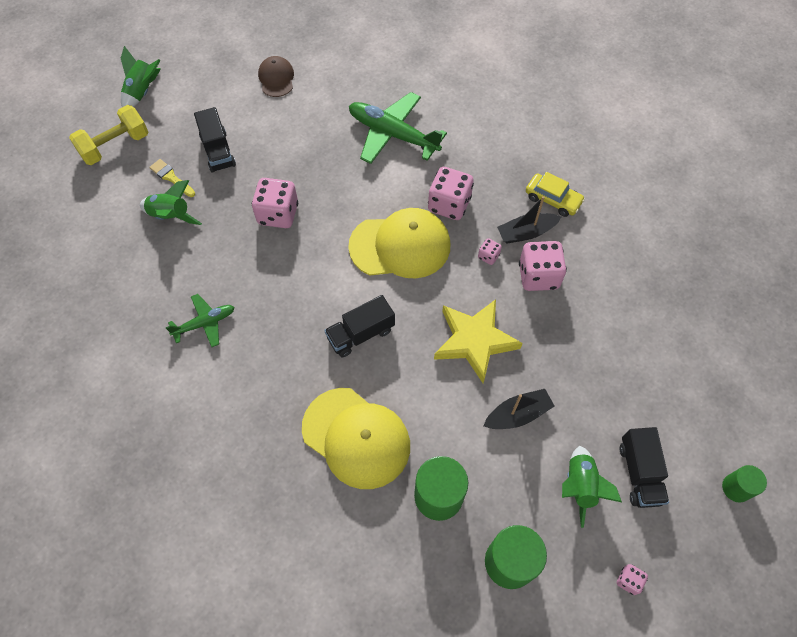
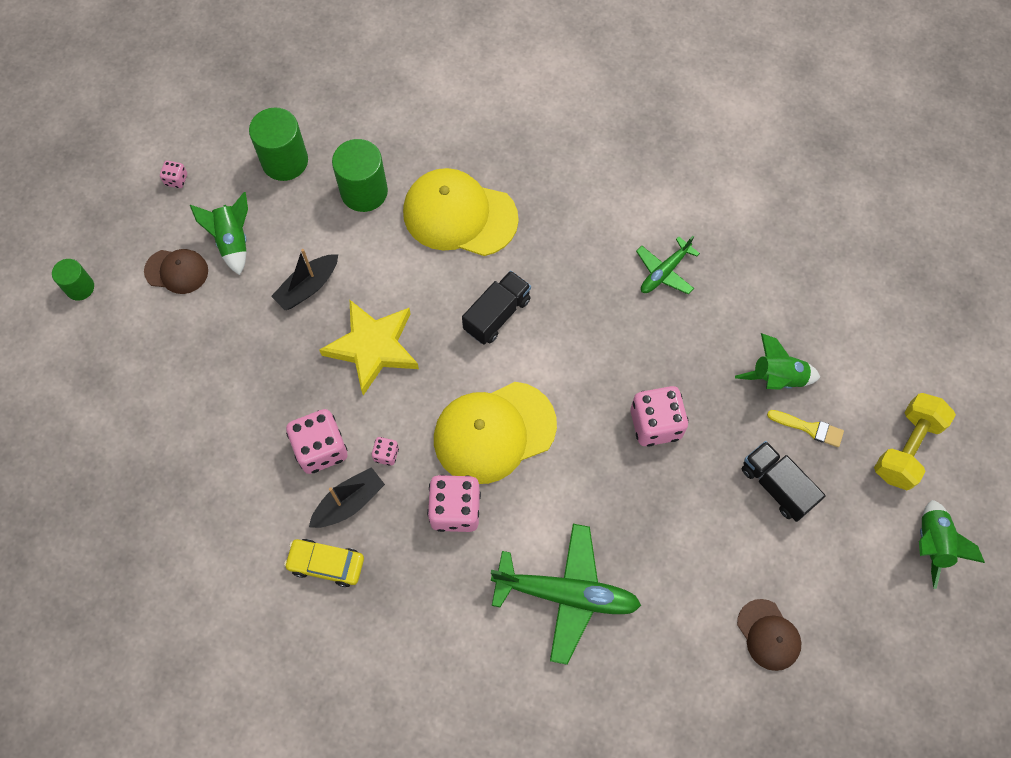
camera: 160 degrees right, 5 degrees up
black truck [620,427,669,508] -> brown cap [144,249,208,294]

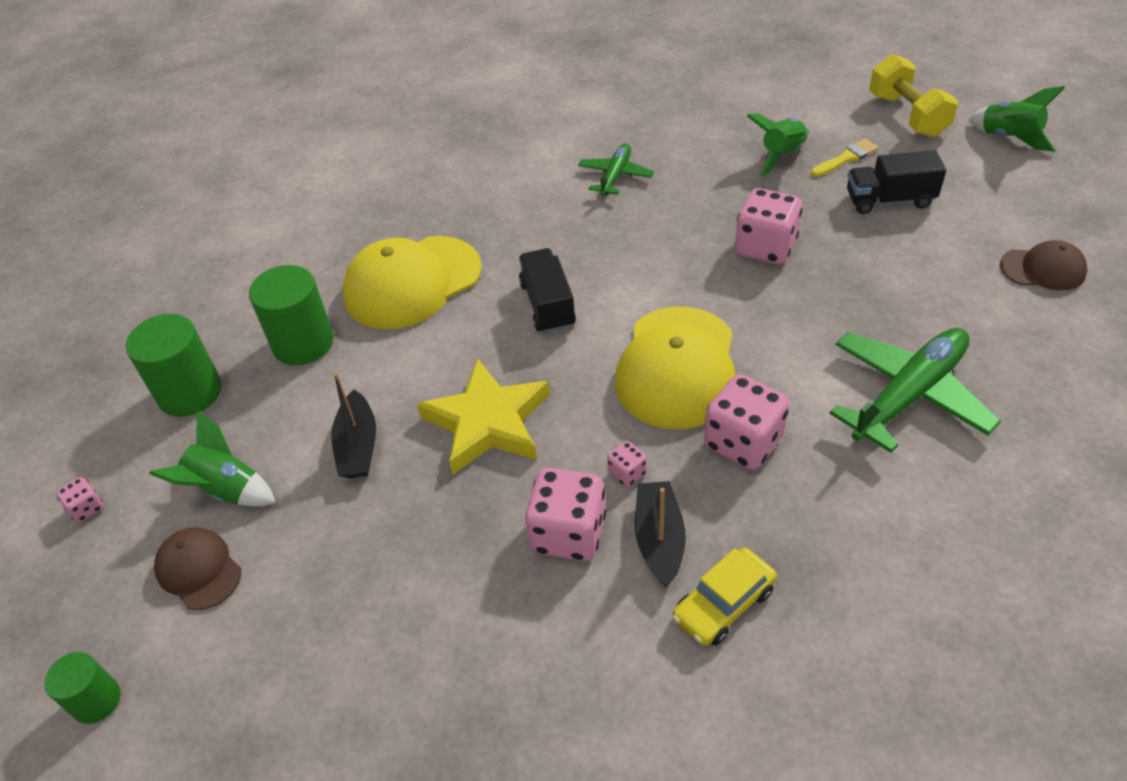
camera: 50 degrees left, 20 degrees down
brown cap [144,249,208,294] -> brown cap turned 90 degrees counterclockwise [154,527,241,610]
green plane [636,236,700,294] -> green plane turned 150 degrees counterclockwise [578,143,654,196]

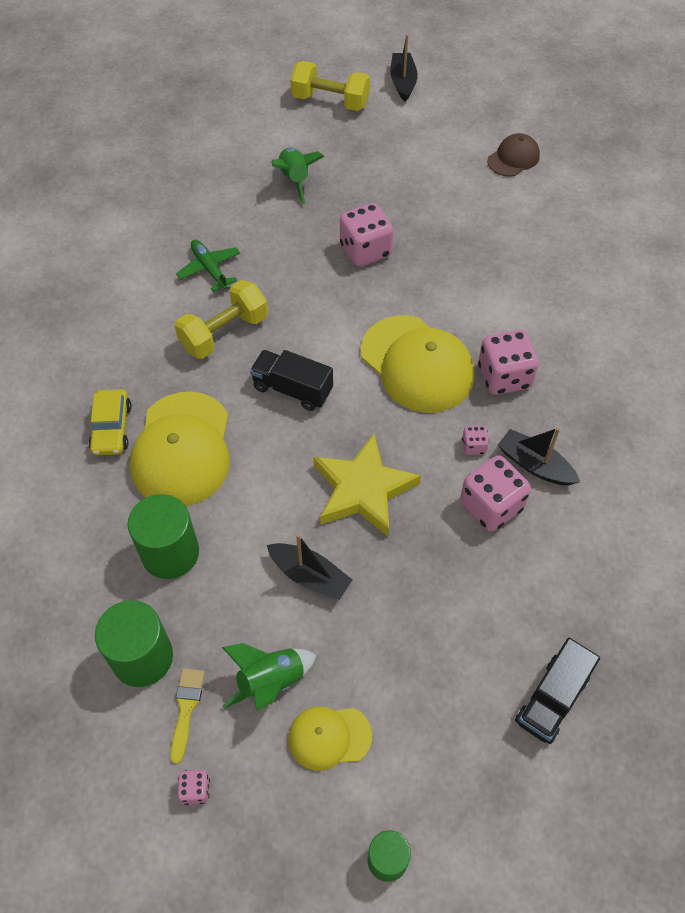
camera: 55 degrees left, 10 degrees up
brown cap [154,527,241,610] -> yellow cap [288,706,372,771]
yellow car [672,547,777,646] -> yellow car moved to [89,389,132,456]
yellow brush [811,139,879,177] -> yellow brush moved to [170,668,205,764]
green plane [829,328,1001,453] -> none
black truck [847,150,946,214] -> black truck moved to [515,638,600,744]
green rocket [968,86,1065,152] -> black boat [390,34,418,102]
none -> yellow dumbbell [174,280,268,359]

